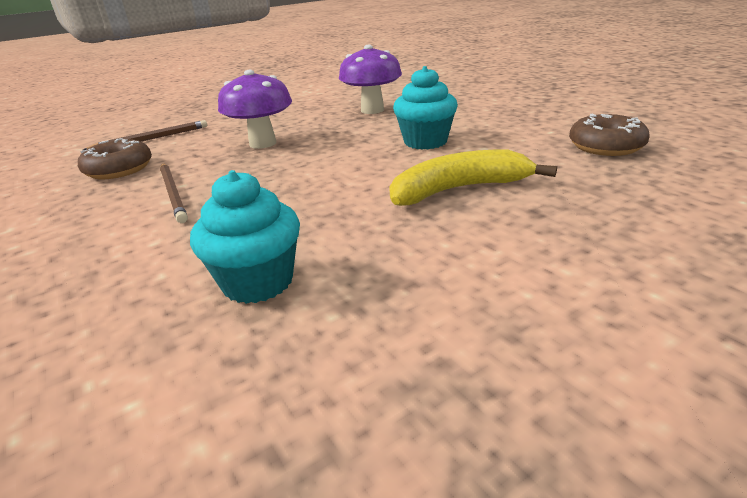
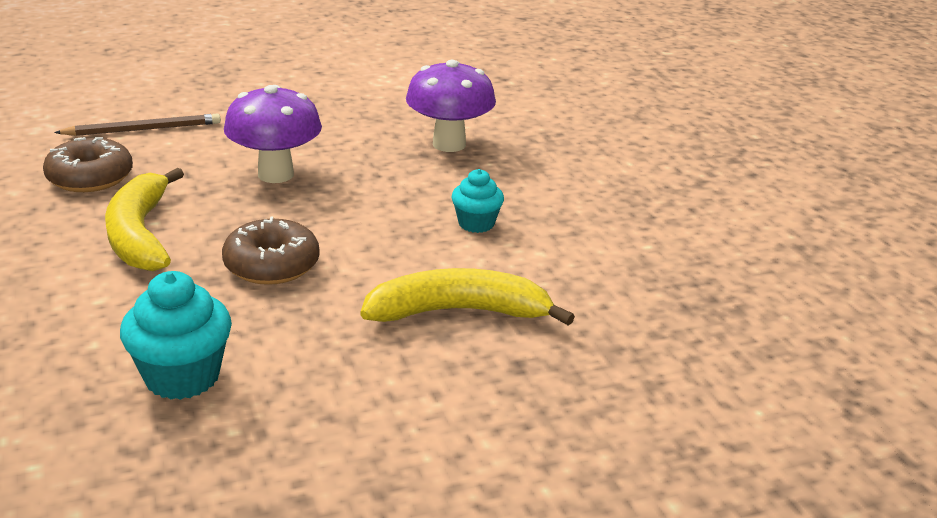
camera: 10 degrees right, 0 degrees up
brown pencil [160,163,188,223] -> yellow banana [105,168,184,271]
turquoise cupcake [393,66,458,150] -> turquoise cupcake [452,169,504,233], size x0.62
brown donut [569,114,650,156] -> brown donut moved to [222,217,320,285]

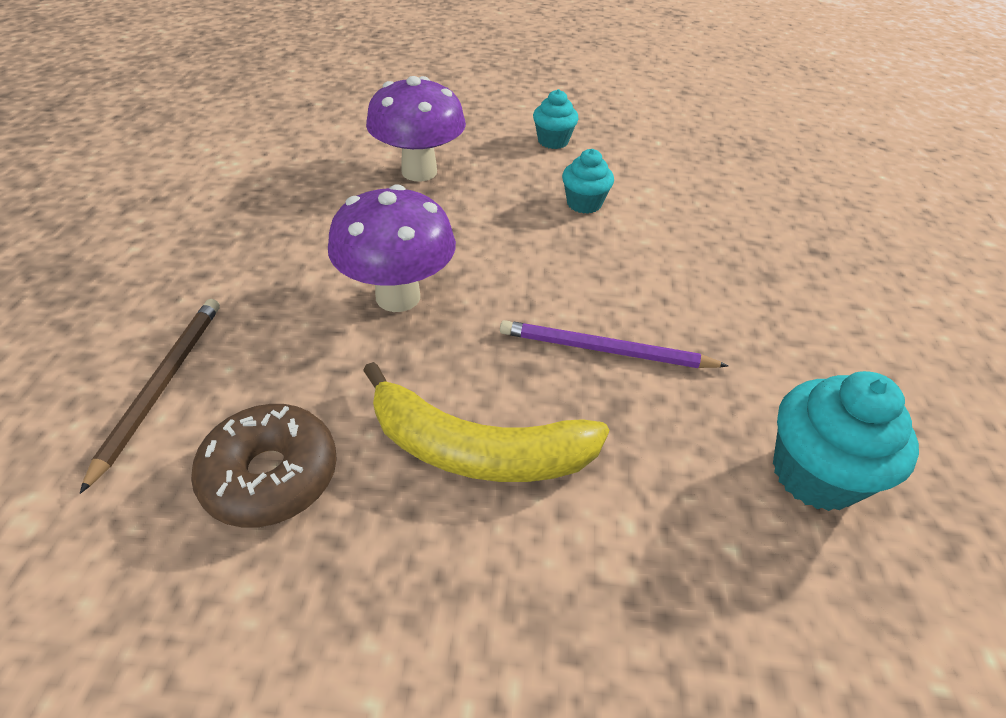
camera: 65 degrees left, 15 degrees up
brown donut [222,217,320,285] -> purple pencil [500,320,728,368]
yellow banana [361,268,575,326] -> none
none -> turquoise cupcake [533,89,579,149]

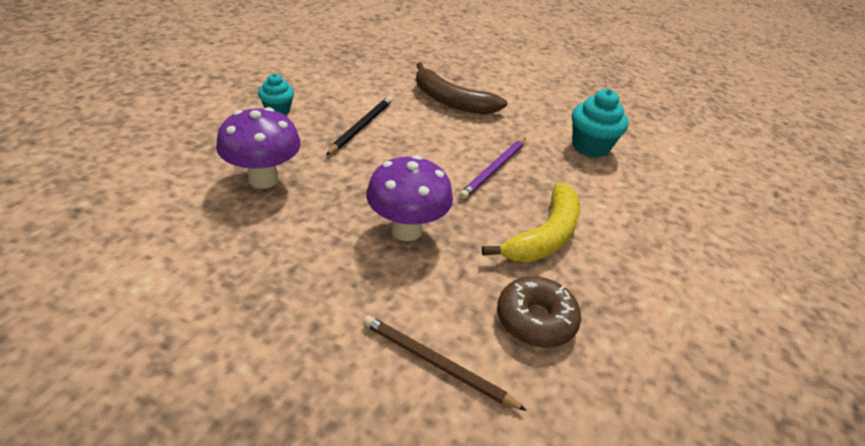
camera: 70 degrees left, 5 degrees down
turquoise cupcake [562,149,614,214] -> black pencil [326,96,393,155]
none -> brown banana [416,63,508,115]

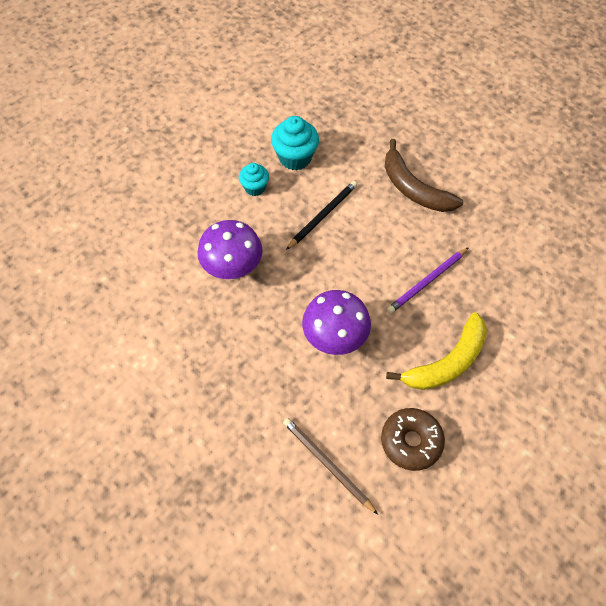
camera: 20 degrees right, 20 degrees up
turquoise cupcake [572,89,629,158] -> turquoise cupcake moved to [271,116,319,170]

